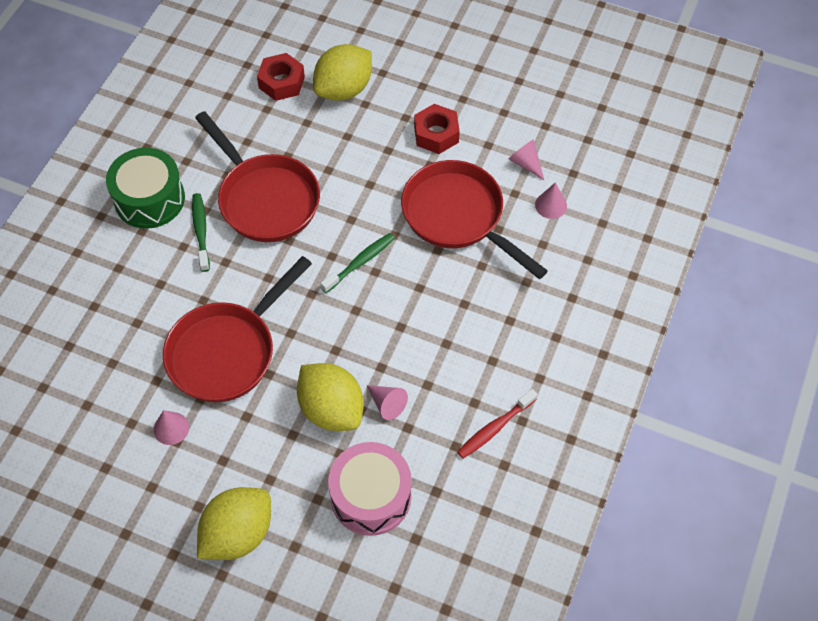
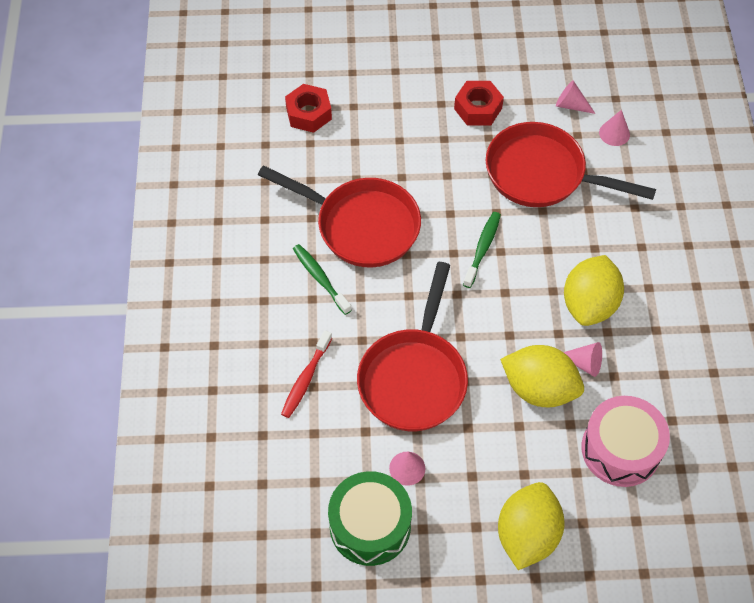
camera: 25 degrees left, 0 degrees up
green drum [106,148,185,229] -> green drum moved to [328,471,412,566]
yellow lemon [313,44,372,101] -> yellow lemon moved to [564,255,624,326]
red toothbrush [457,389,538,459] -> red toothbrush moved to [281,330,332,418]

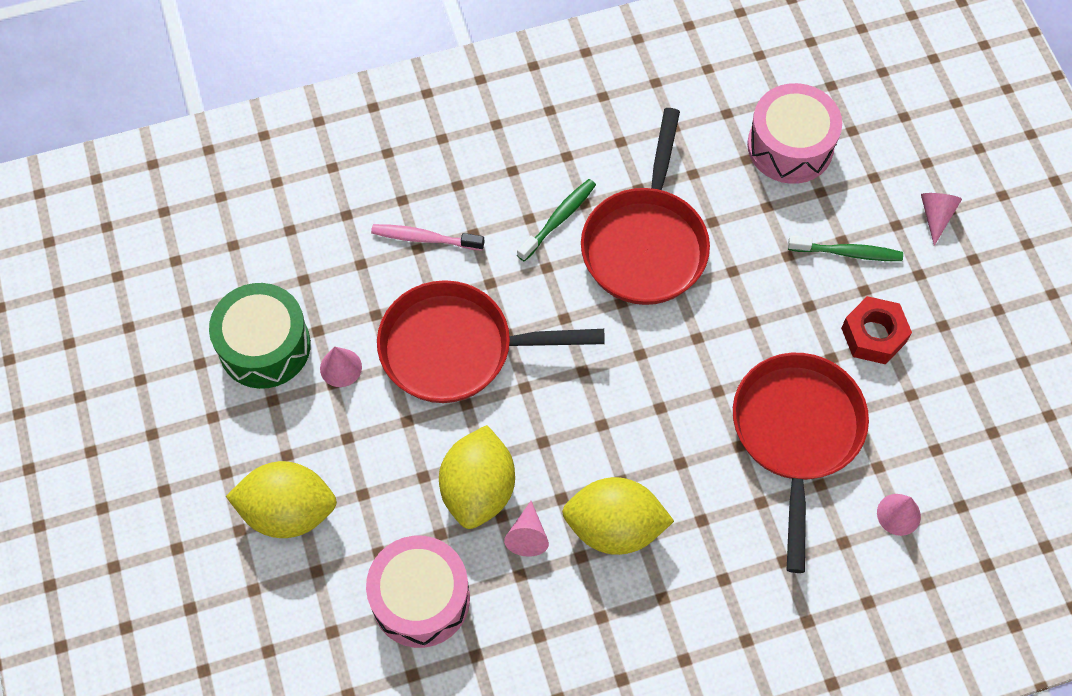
camera: 75 degrees right, 5 degrees up
red toothbrush [281,330,332,418] -> pink toothbrush [371,224,485,251]
red nut [285,84,332,133] -> pink drum [747,83,842,184]
green toothbrush [463,212,501,288] -> green toothbrush moved to [788,236,903,261]
pink cone [556,80,595,114] -> pink cone moved to [921,193,962,246]

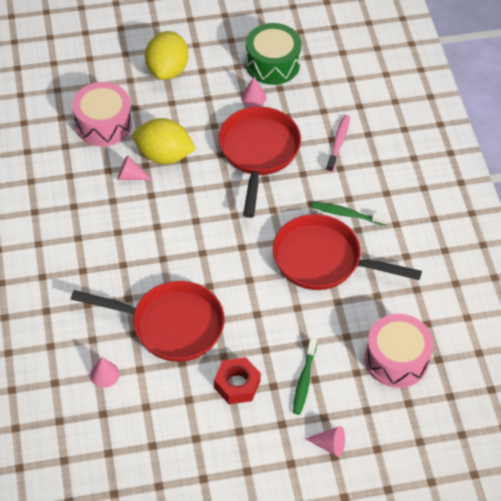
camera: 95 degrees right, 10 degrees down
green toothbrush [517,179,596,261] -> green toothbrush turned 150 degrees clockwise [312,202,388,226]
yellow lemon [562,477,674,555] -> none

